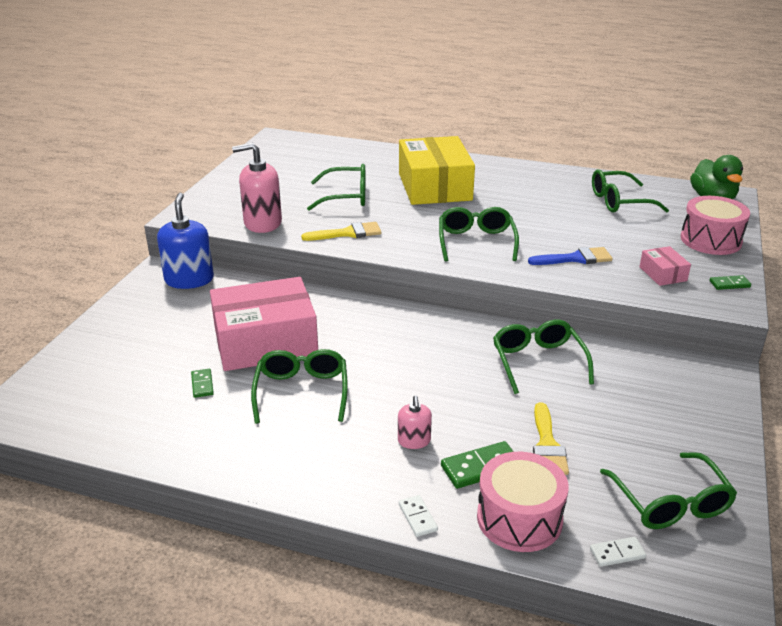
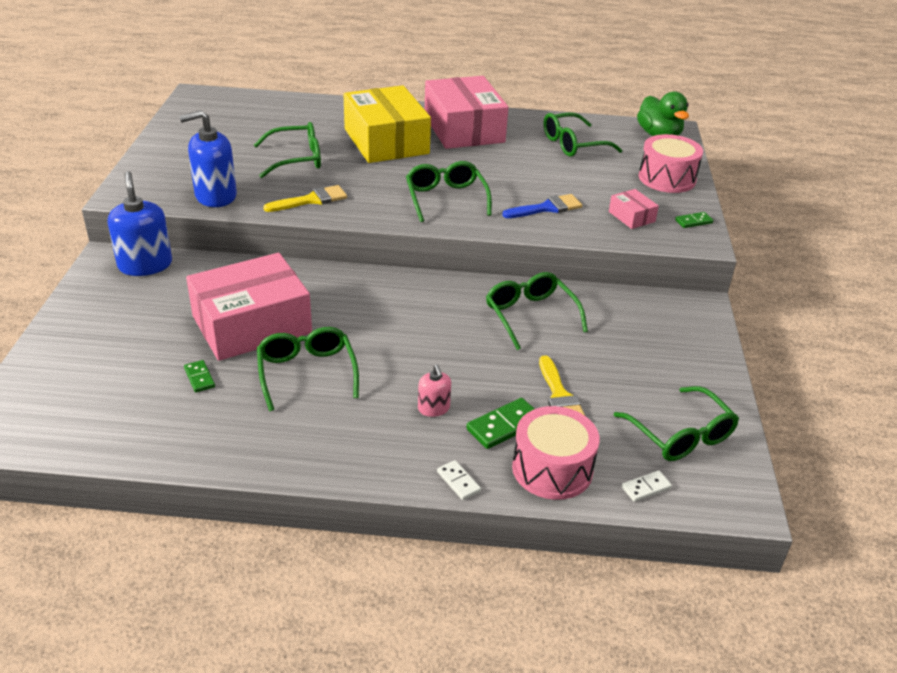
camera: 15 degrees left, 5 degrees up
pink soap dispenser [232,143,282,233] -> blue soap dispenser [179,110,237,207]
none -> pink box [425,76,508,149]

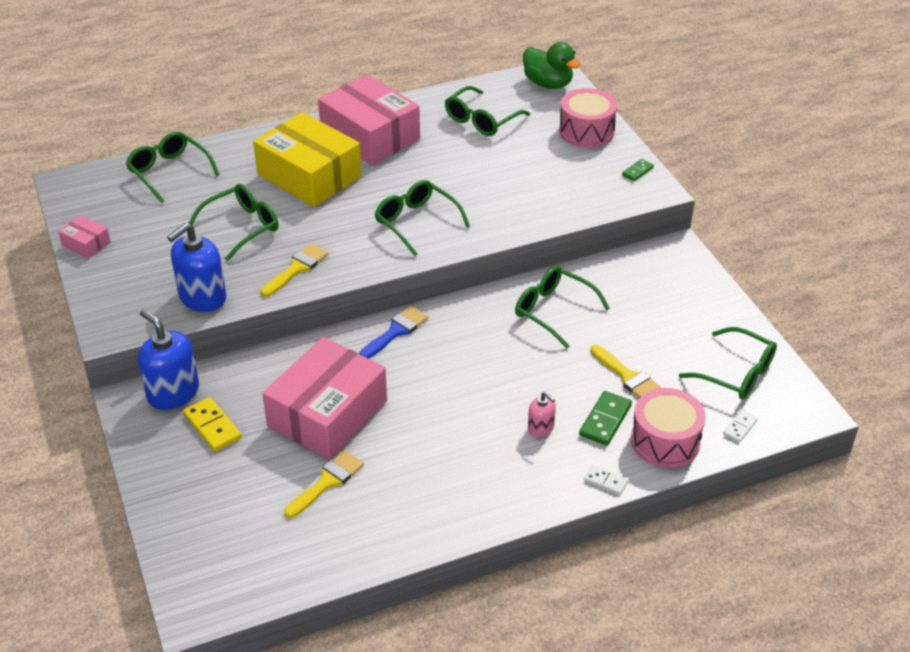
camera: 25 degrees left, 5 degrees up
green domino [184,360,215,392] -> yellow brush [284,450,364,518]
green glasses [257,327,359,411] -> green glasses moved to [126,132,220,203]
blue brush [502,194,582,218] -> blue brush moved to [359,306,428,359]
pink box [609,189,659,229] -> pink box moved to [58,215,111,259]
none -> yellow domino [183,397,242,451]

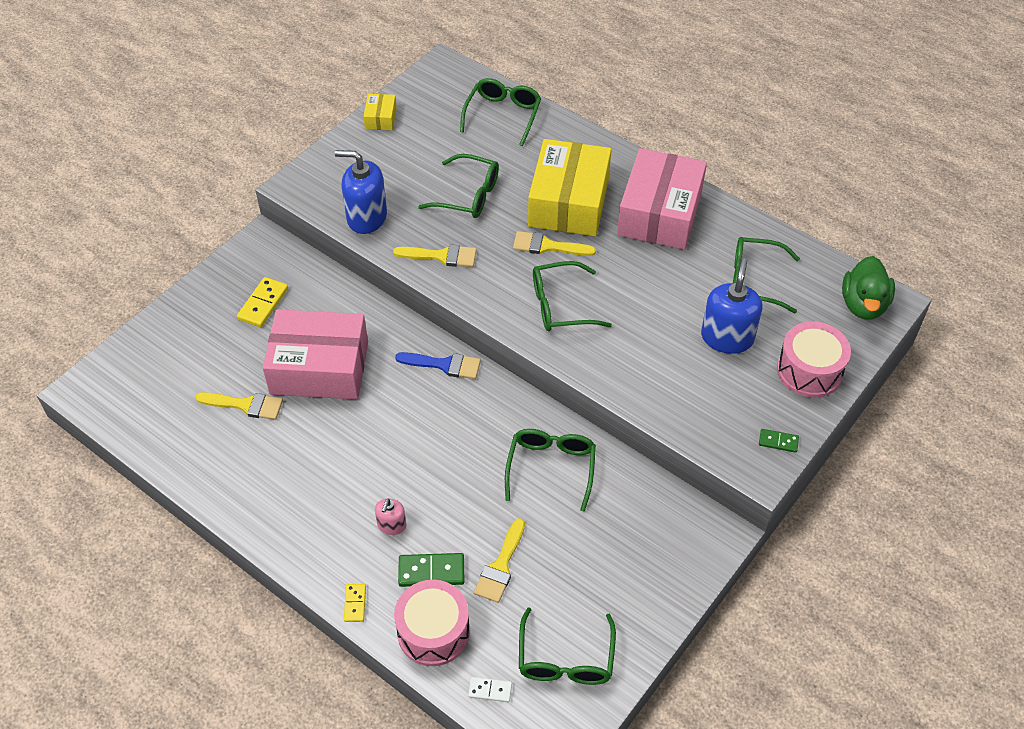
camera: 60 degrees right, 10 degrees up
pink box [58,215,111,259] -> yellow box [364,94,397,130]
blue soap dispenser [138,309,199,410] -> blue soap dispenser moved to [701,258,762,354]
green glasses [375,180,470,256] -> green glasses turned 120 degrees counterclockwise [533,261,612,331]
white domino [584,465,628,495] -> yellow domino [344,584,366,622]
none -> yellow brush [513,231,596,256]

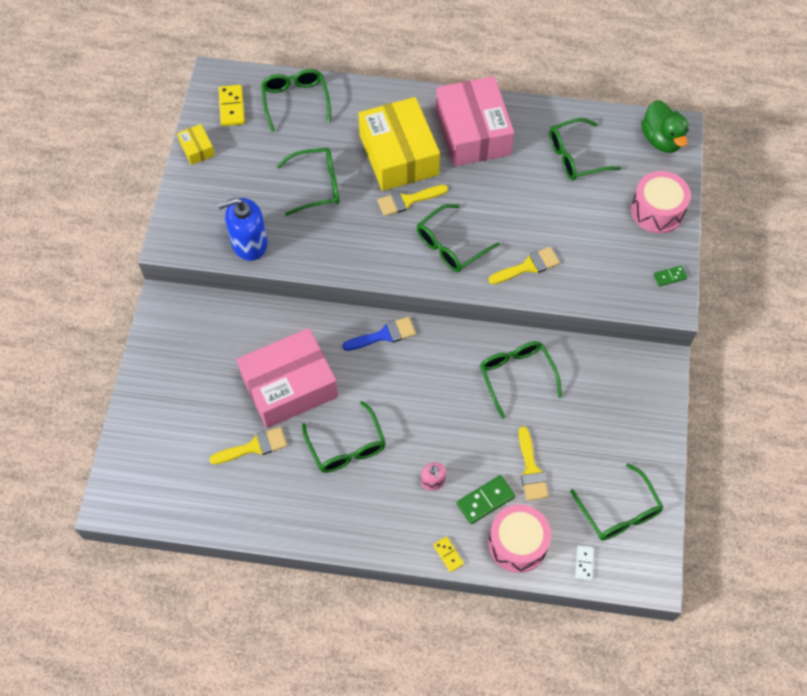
camera: 30 degrees left, 10 degrees up
yellow domino [237,277,288,327] -> yellow domino moved to [218,85,245,126]
yellow brush [393,244,477,267] -> yellow brush moved to [488,247,560,284]
white domino [468,677,512,702] -> white domino turned 60 degrees counterclockwise [575,545,594,580]
blue soap dispenser [701,258,762,354] -> none
none -> green glasses [302,401,386,473]

